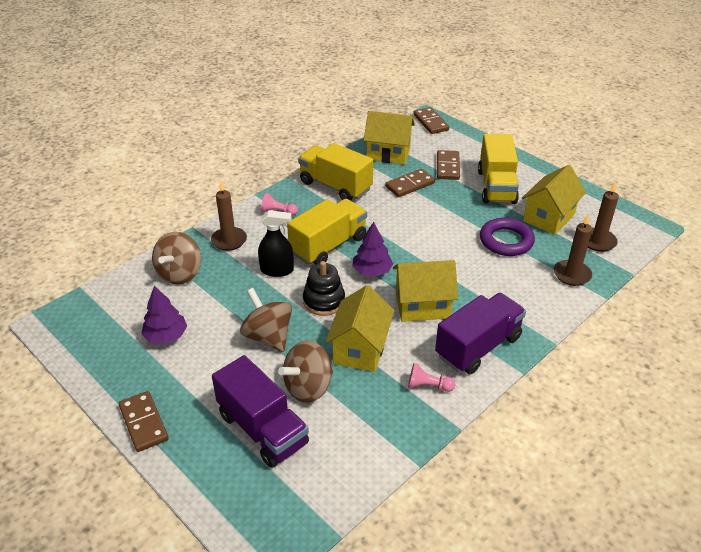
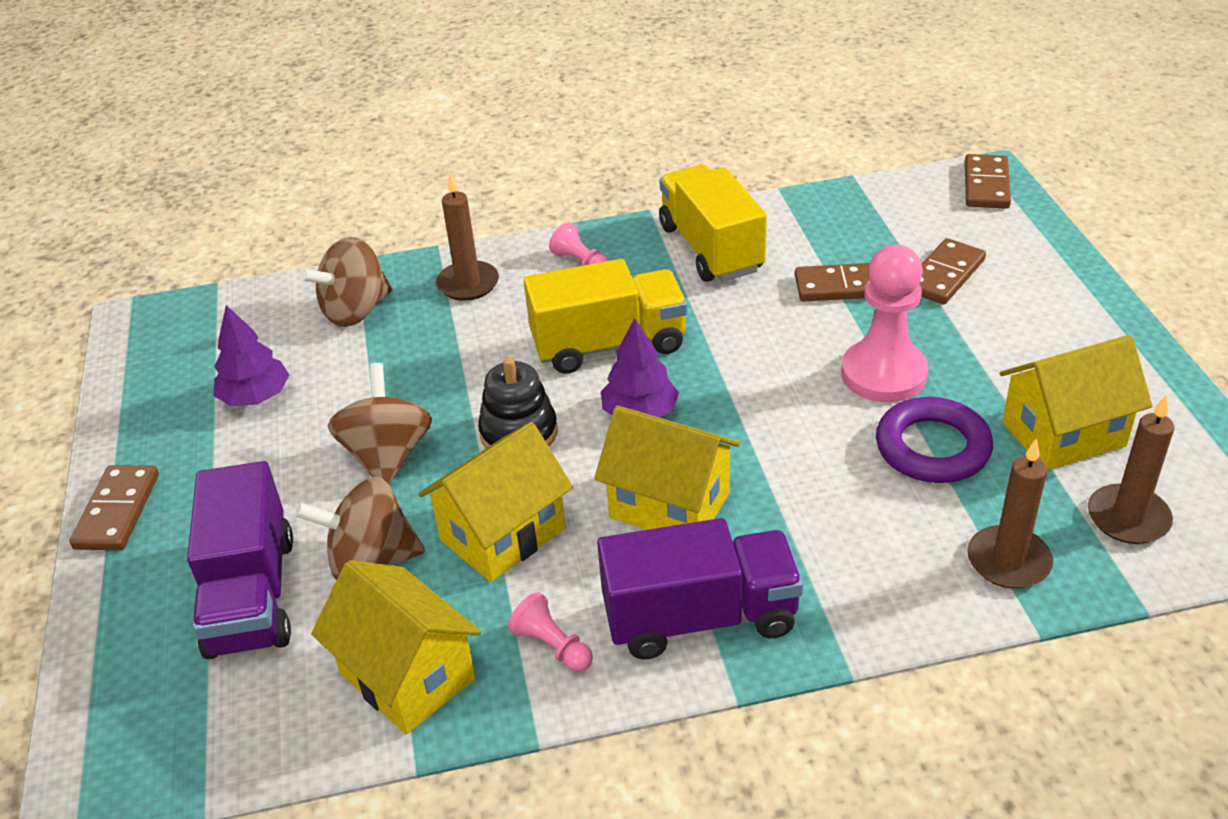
camera: 35 degrees right, 0 degrees up
black spray bottle [258,210,294,277] -> none
yellow house [364,111,415,165] -> yellow house moved to [311,560,481,734]
yellow truck [478,134,519,204] -> none
none -> pink pawn [841,245,929,402]

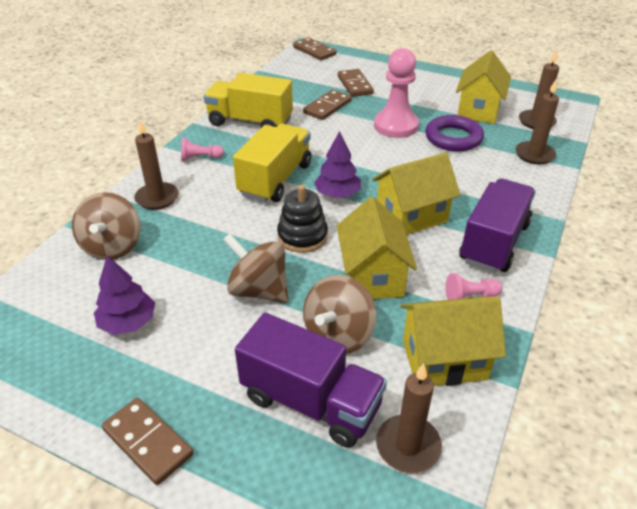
camera: 55 degrees left, 0 degrees up
none -> brown candle [376,363,442,473]

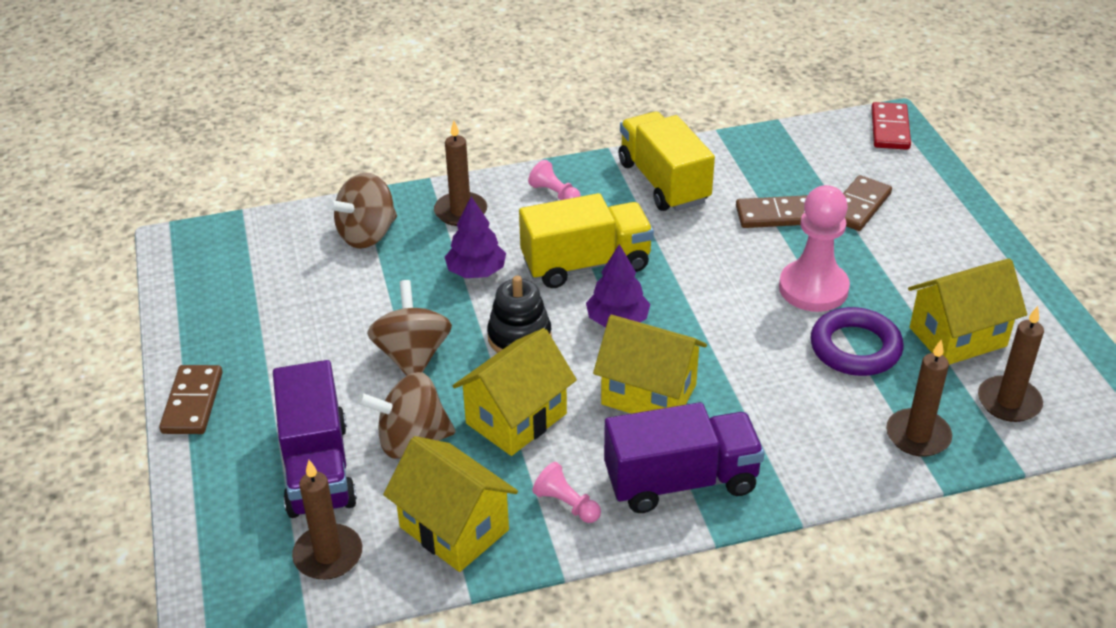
camera: 50 degrees right, 0 degrees up
purple tree [94,255,155,335] -> purple tree moved to [445,196,506,278]
brown domino [293,37,336,60] -> red domino [871,102,911,150]

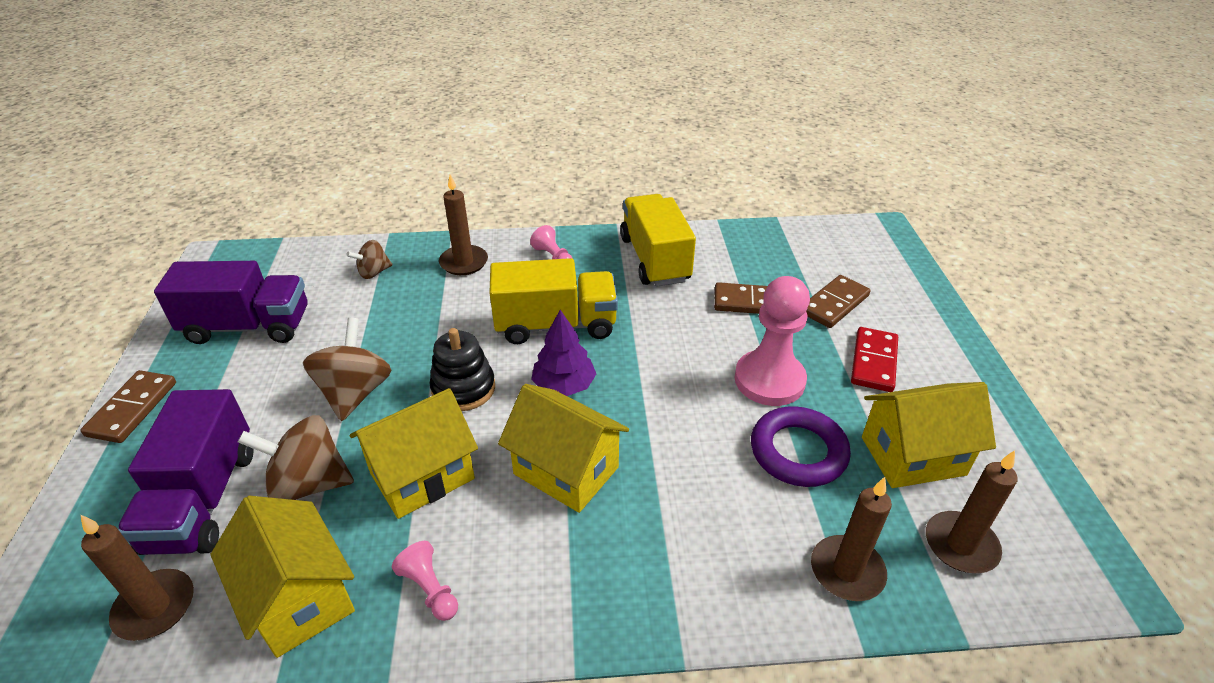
camera: 10 degrees right, 0 degrees up
brown spinning top [327,172,397,249] -> brown spinning top [347,240,392,279], size x0.58
purple tree [445,196,506,278] -> none
purple truck [604,402,764,513] -> purple truck moved to [154,261,307,344]
red domino [871,102,911,150] -> red domino moved to [851,327,898,392]

